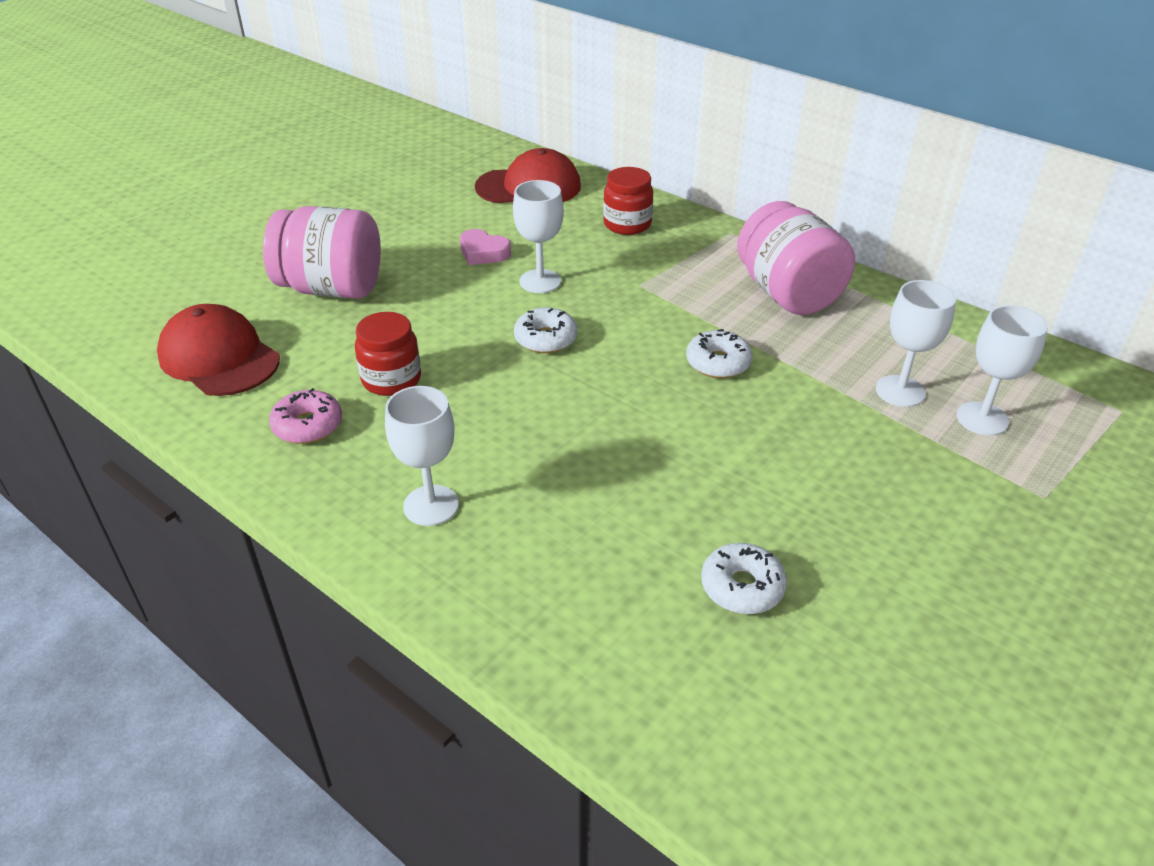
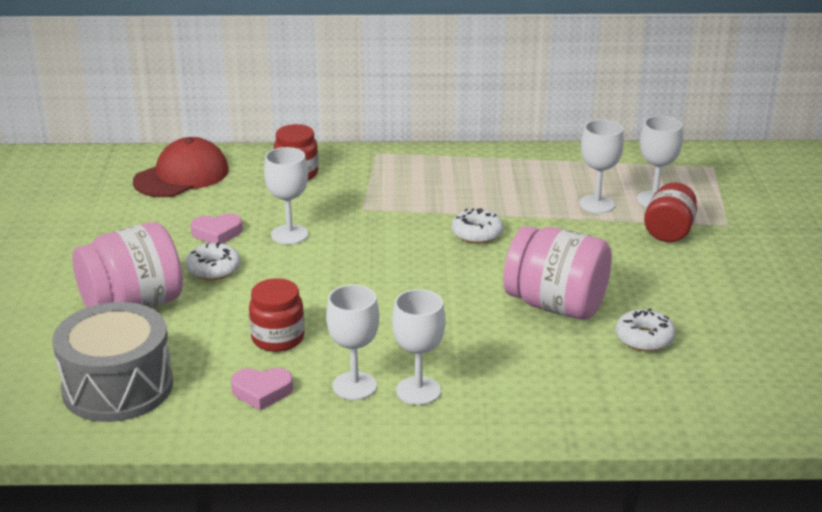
camera: 40 degrees left, 10 degrees down
red cap [157,304,280,396] -> grey drum [52,302,173,422]
pink donut [269,388,342,444] -> pink heart [231,368,293,411]
white donut [514,307,577,353] -> white donut moved to [185,242,241,280]
pink jar [737,201,855,315] -> pink jar moved to [503,226,612,320]
none -> white goblet [326,285,379,400]
none -> red jar [644,182,697,242]

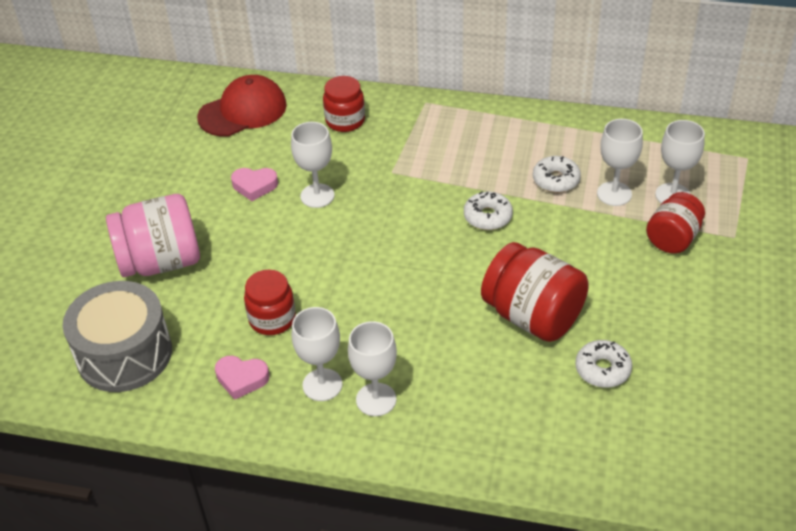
camera: 15 degrees right, 15 degrees up
white donut [185,242,241,280] -> white donut moved to [533,156,581,193]
pink jar [503,226,612,320] -> red jar [481,242,589,342]

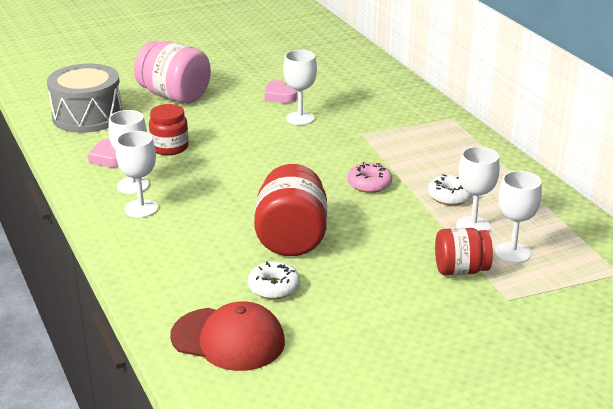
camera: 50 degrees right, 15 degrees down
red cap [197,75,287,137] -> red cap moved to [170,301,285,371]
red jar [323,76,365,132] -> none
white donut [464,191,513,230] -> pink donut [347,162,392,193]

